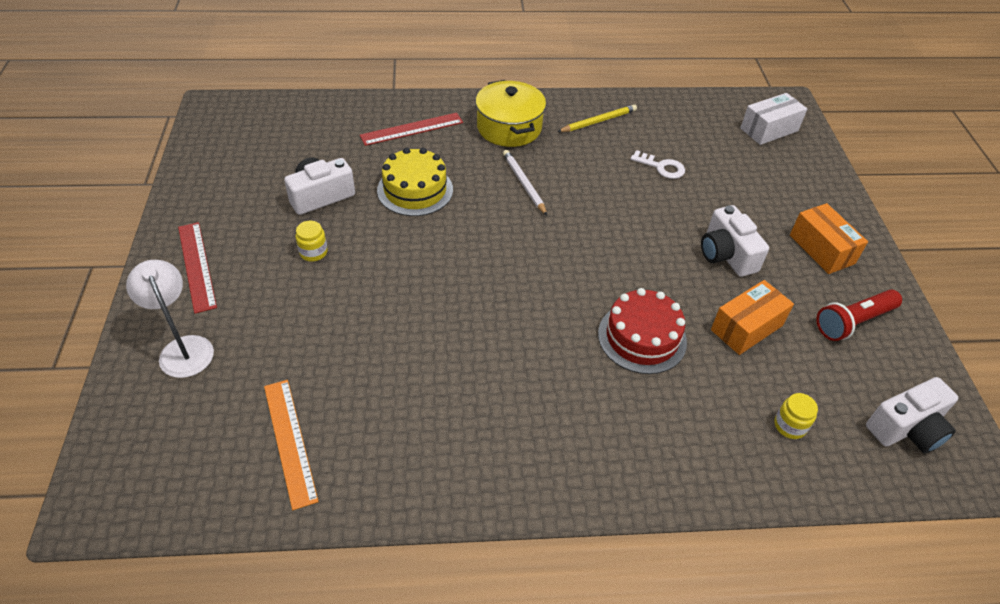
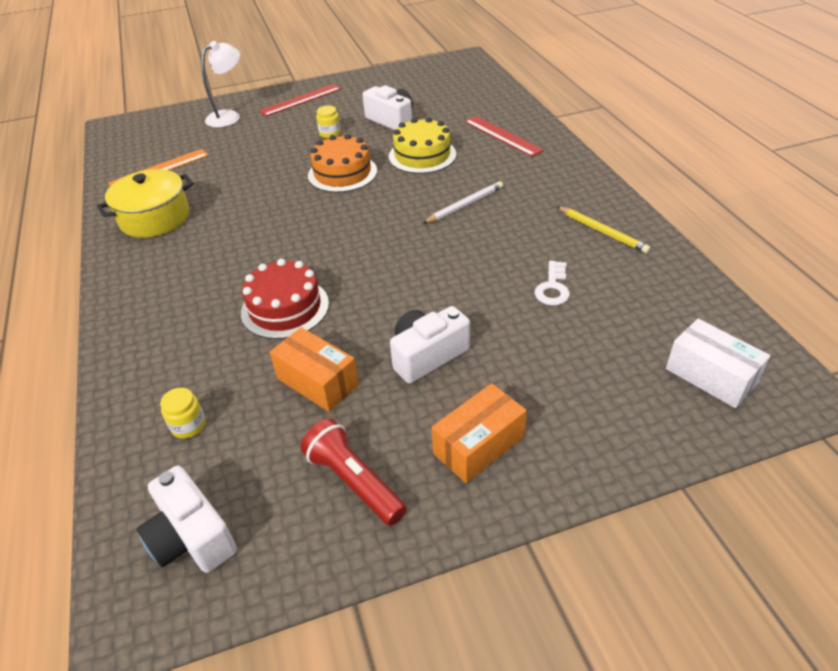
camera: 80 degrees right, 5 degrees down
yellow pot [475,80,546,147] -> yellow pot moved to [97,169,194,238]
none -> orange cake [308,134,377,193]

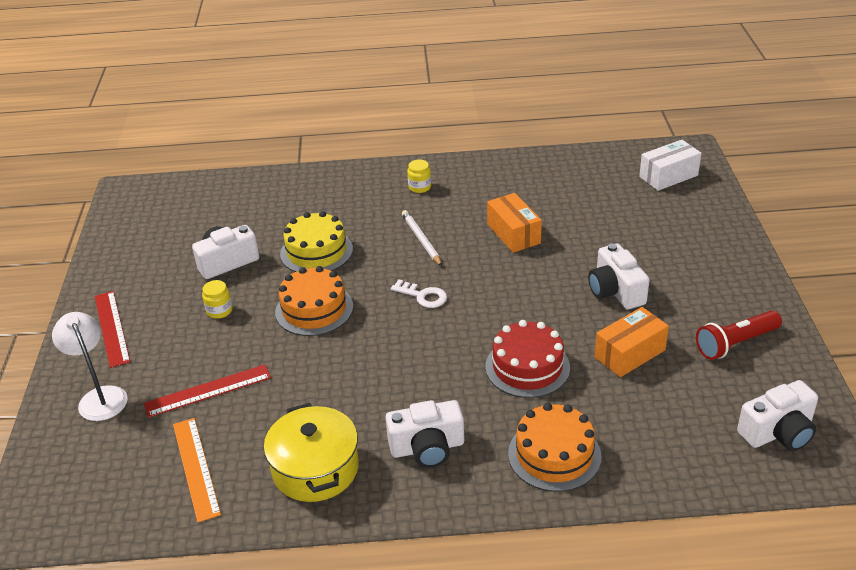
camera: 75 degrees left, 5 degrees down
yellow jar [160,388,206,439] -> yellow jar moved to [407,159,431,193]
orange box [432,383,527,483] -> orange box moved to [487,193,542,253]
red ruler [464,116,544,157] -> red ruler moved to [144,364,271,418]
white key [535,261,570,306] -> white key moved to [391,280,447,308]
yellow pencil [557,206,651,253] -> none
none -> white camera [385,400,464,468]
none -> orange cake [508,403,602,492]

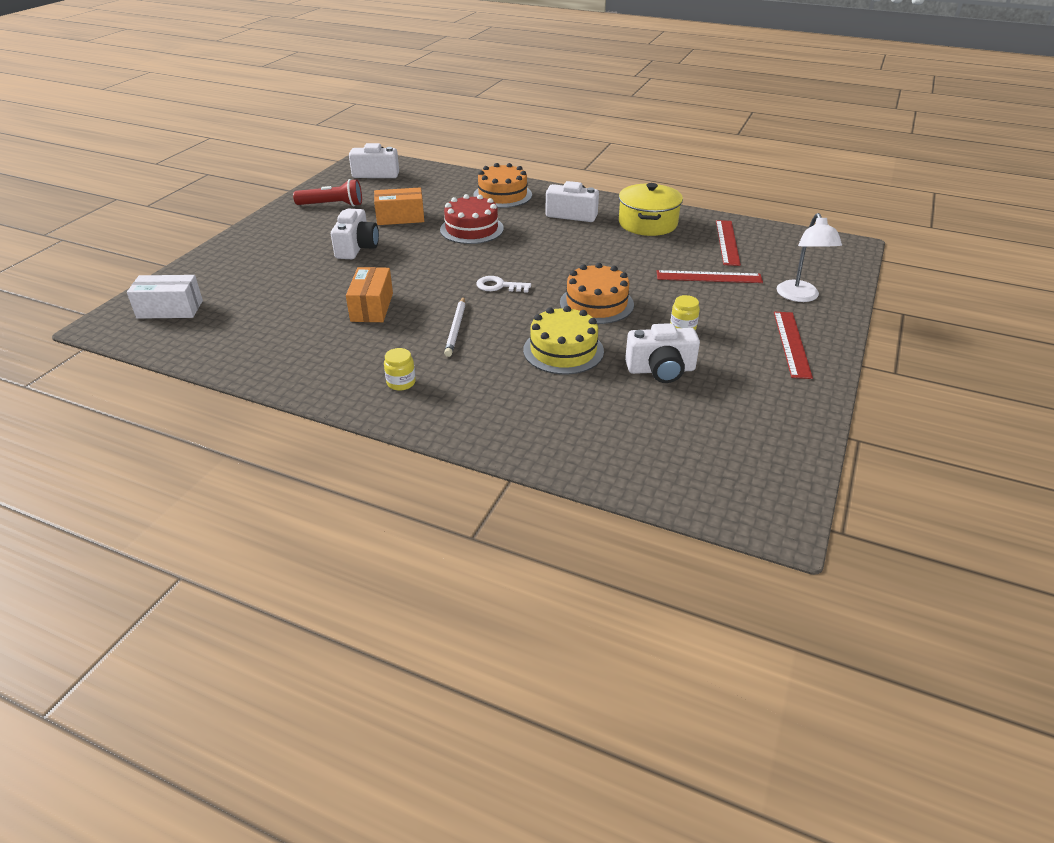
camera: 155 degrees left, 0 degrees up
orange ruler [173,418,221,522] -> red ruler [716,220,741,266]
white key [391,280,447,308] -> white key turned 45 degrees counterclockwise [476,276,531,293]

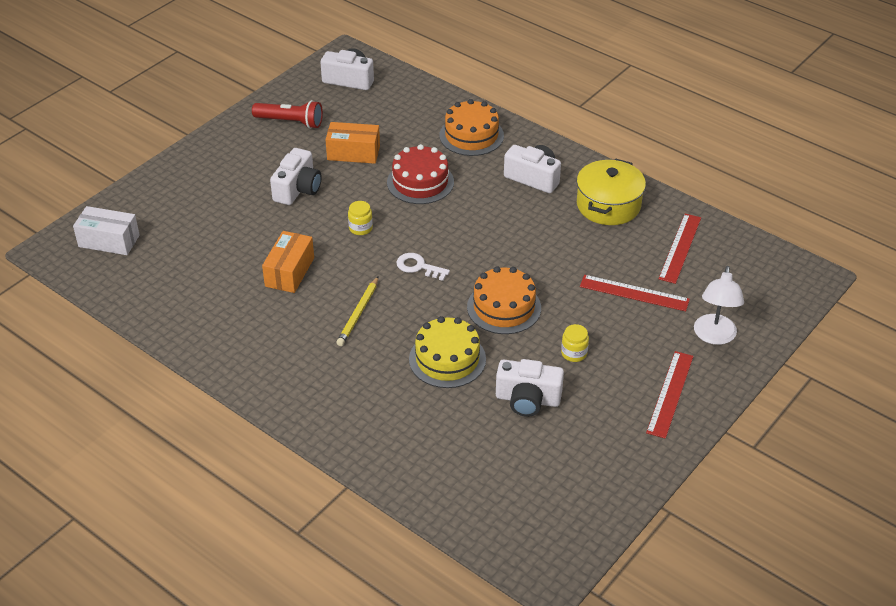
camera: 15 degrees right, 5 degrees up
yellow jar [384,348,416,391] -> yellow jar moved to [348,201,373,235]
white pencil [444,297,465,357] -> yellow pencil [336,277,378,346]

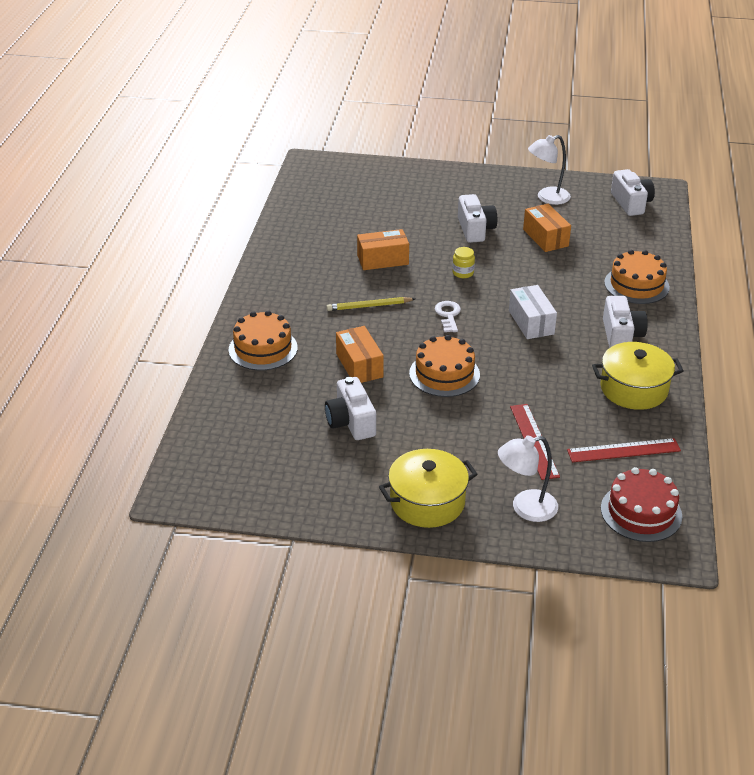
camera: 60 degrees right, 5 degrees down
white box [73,206,140,255] -> white box moved to [509,285,557,339]
red flashlight [252,100,323,129] -> white lamp [528,135,571,205]
white camera [270,148,322,205] -> white camera turned 90 degrees counterclockwise [458,194,497,243]
red cake [387,144,454,204] -> red cake moved to [601,467,682,542]
yellow cake [409,316,486,388] -> orange box [336,326,384,383]
yellow jar [561,324,589,362] -> none
red ruler [646,351,694,439] -> yellow pot [379,449,478,528]
none -> orange cake [228,310,298,370]

